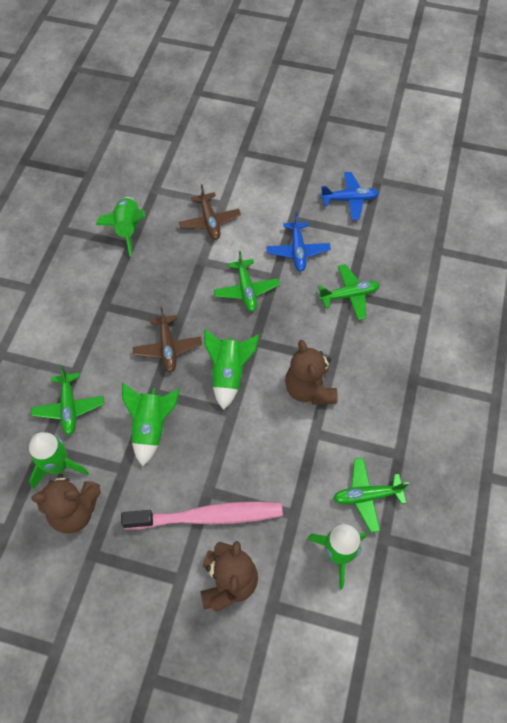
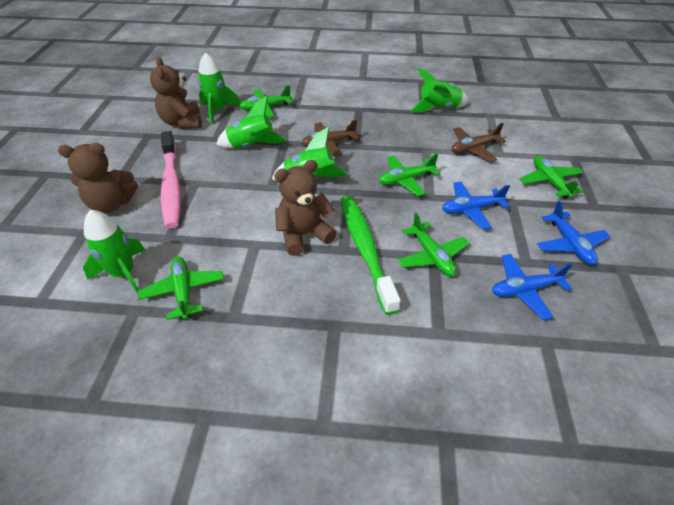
camera: 80 degrees right, 15 degrees down
none -> green toothbrush [340,196,401,315]
none -> blue plane [492,254,572,320]
none -> green plane [520,156,583,199]

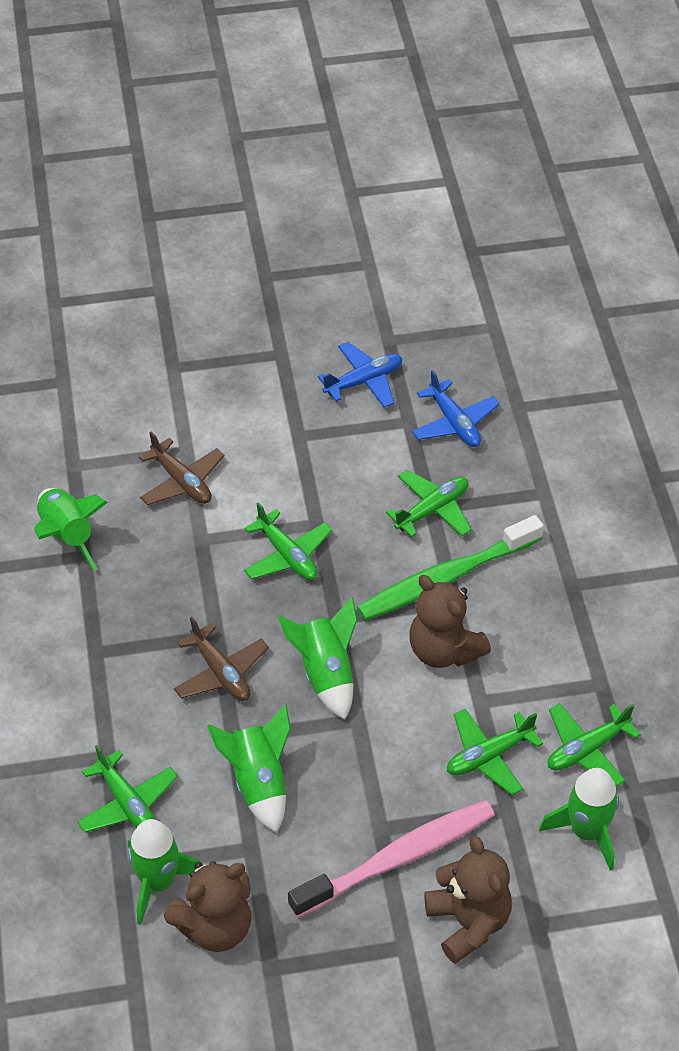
camera: 105 degrees left, 5 degrees up
blue plane [442,182,510,230] -> none
green plane [520,156,583,199] -> green plane moved to [447,709,543,795]

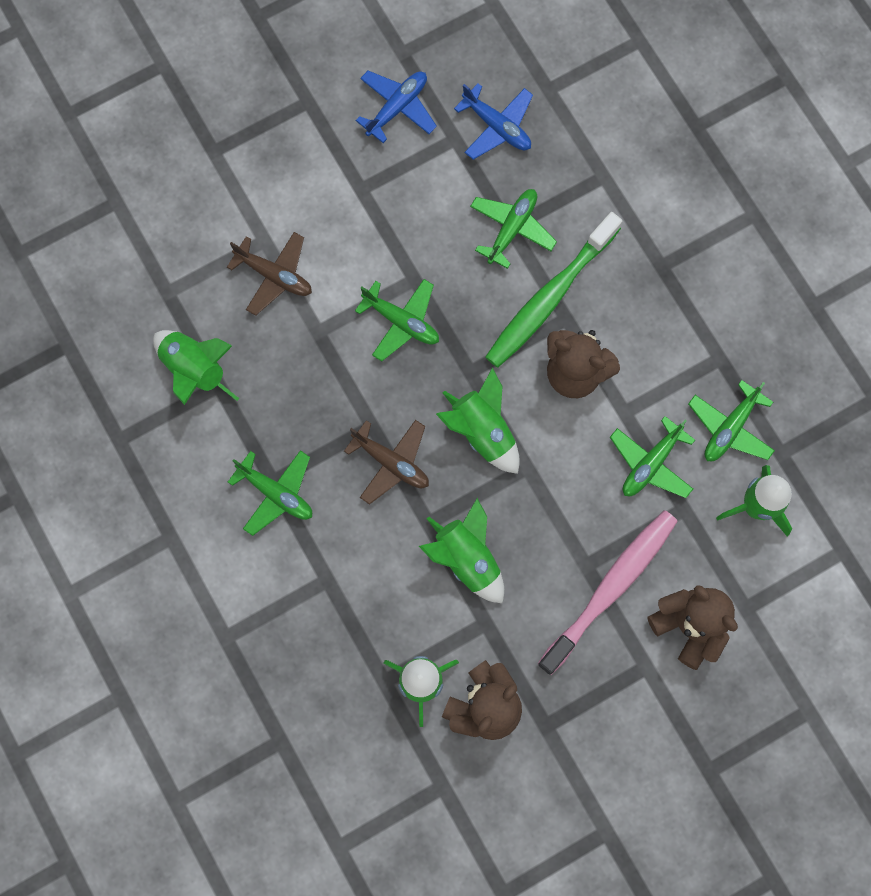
camera: 20 degrees left, 25 degrees up
green plane [77,745,178,832] -> green plane moved to [228,450,312,536]

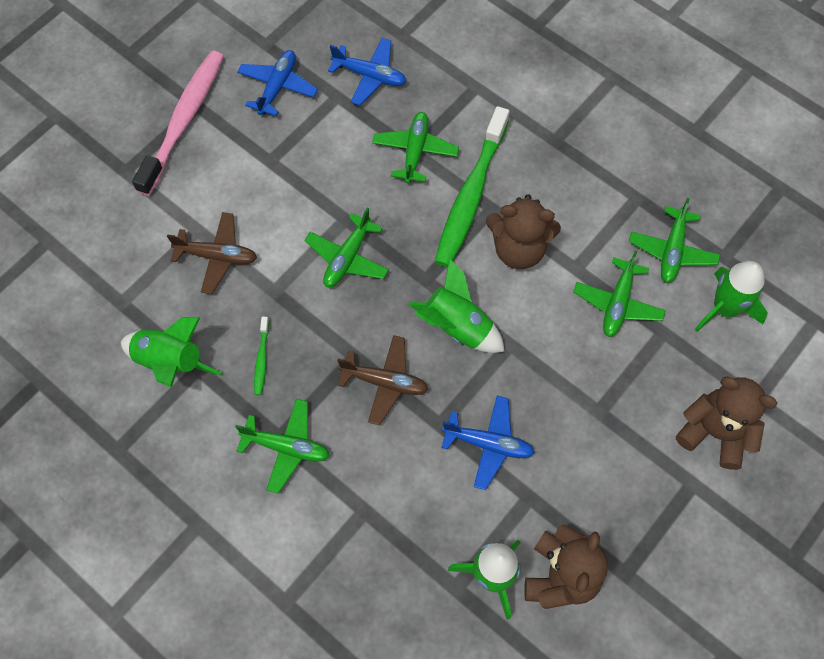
camera: 20 degrees left, 10 degrees down
green plane [355,279,439,361] -> green plane turned 105 degrees clockwise [304,208,389,288]
green rocket [419,498,504,603] -> blue plane [441,396,535,490]
pink toothbrush [538,510,678,675] -> pink toothbrush moved to [132,51,224,196]
none -> green toothbrush [254,317,269,395]

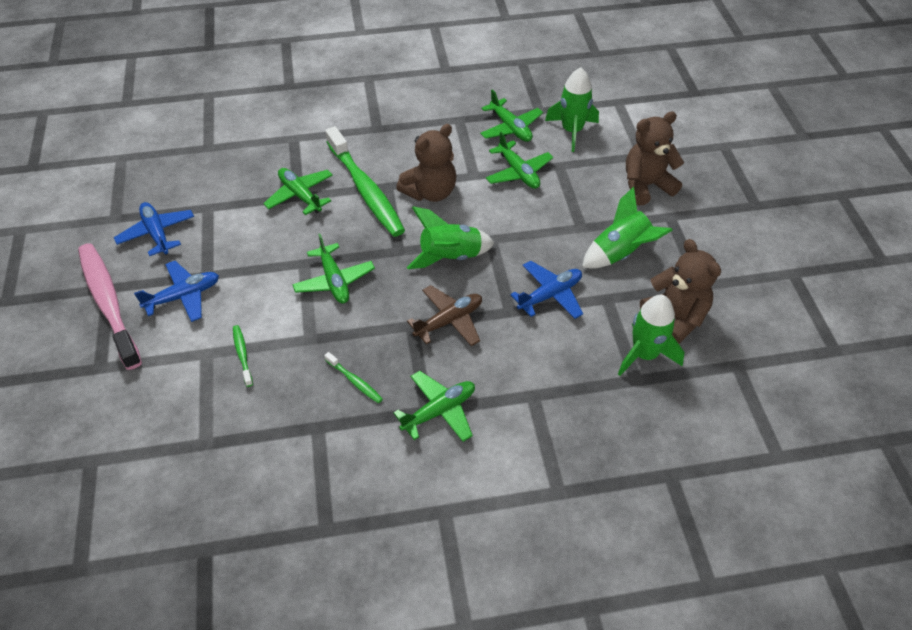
camera: 50 degrees left, 15 degrees down
green rocket [121,317,222,388] -> green rocket moved to [582,187,672,269]
brown plane [167,212,257,294] -> green toothbrush [233,325,253,387]
blue plane [328,38,406,106] -> blue plane moved to [134,261,219,322]

